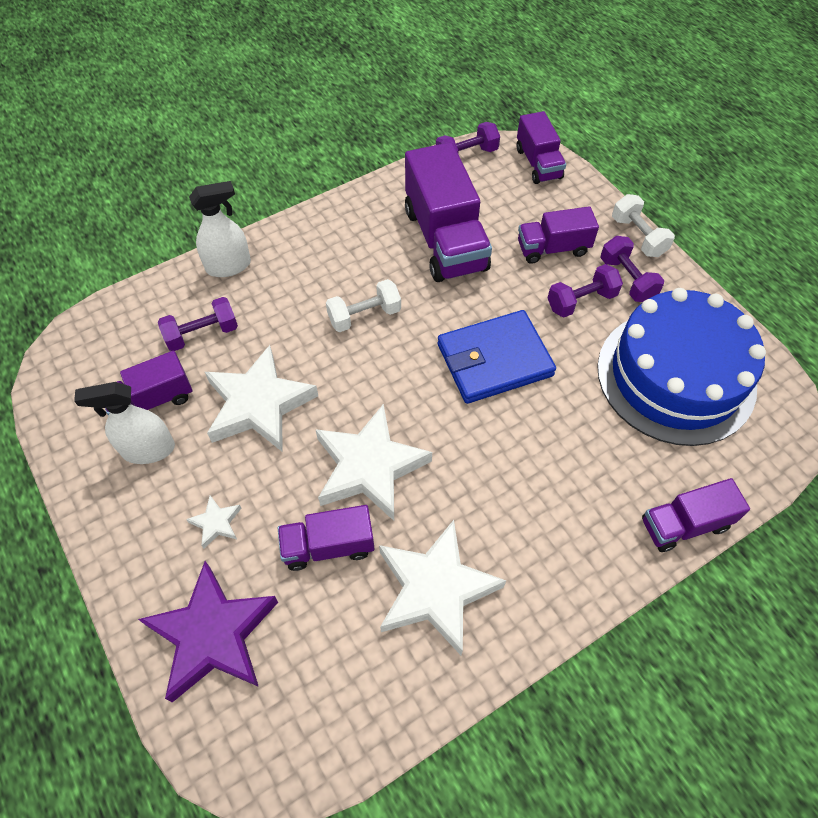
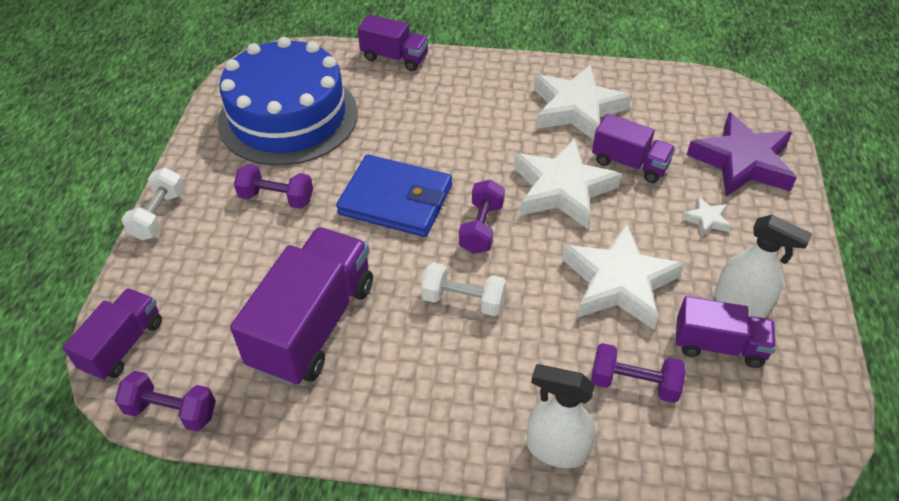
camera: 140 degrees left, 10 degrees down
purple truck [518,206,599,264] -> none
purple dumbbell [600,236,664,302] -> purple dumbbell moved to [459,179,505,254]

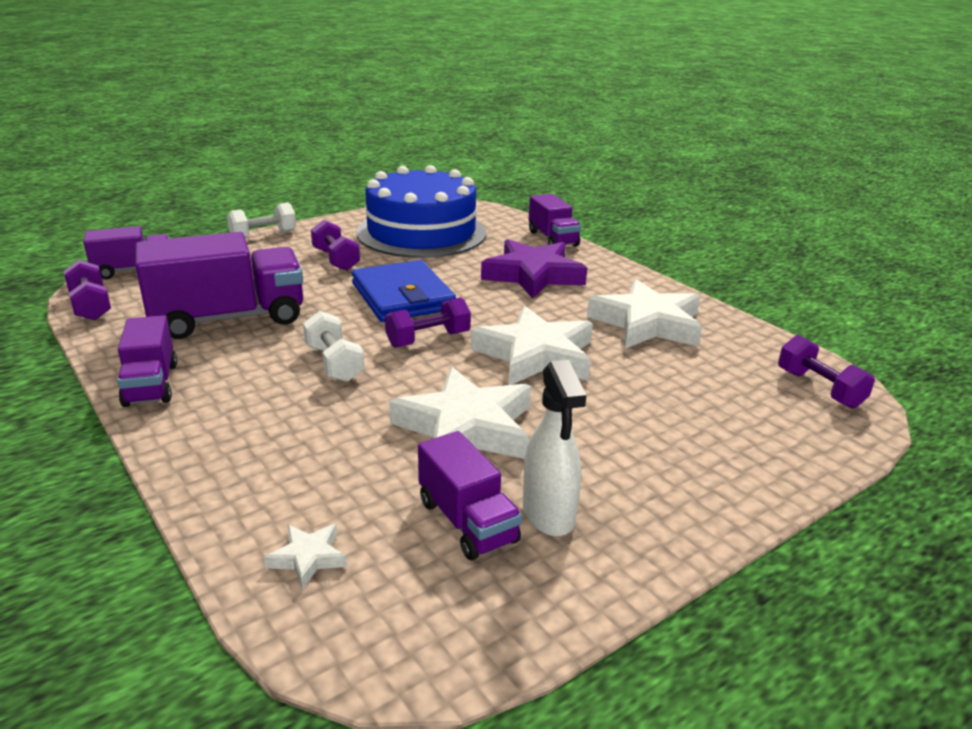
camera: 45 degrees right, 20 degrees down
white spray bottle [527,364,596,468] -> none
purple dumbbell [591,343,686,403] -> purple dumbbell moved to [778,335,875,409]
purple truck [592,114,676,183] -> purple truck moved to [117,315,177,407]
white star [681,197,732,238] -> white star moved to [264,524,347,589]
purple star [687,112,797,197] -> purple star moved to [481,239,587,299]

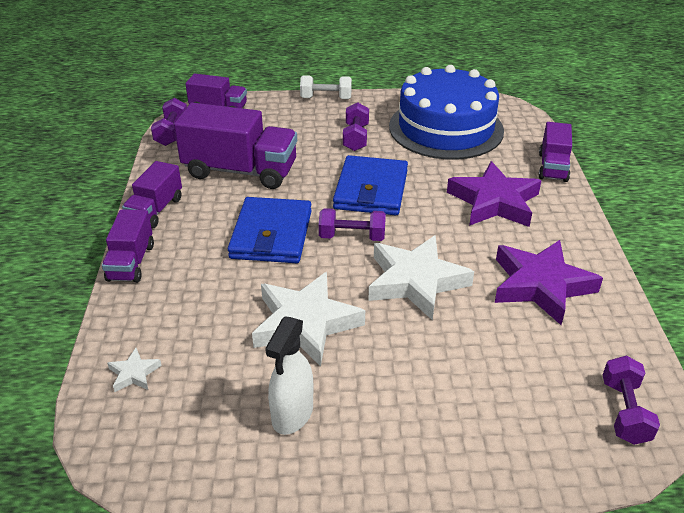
camera: 35 degrees right, 10 degrees up
white dumbbell [303,311,364,382] -> blue wallet [228,197,312,263]
purple truck [418,431,522,560] -> purple truck moved to [102,209,154,283]
white star [587,279,702,349] -> purple star [495,240,603,325]

